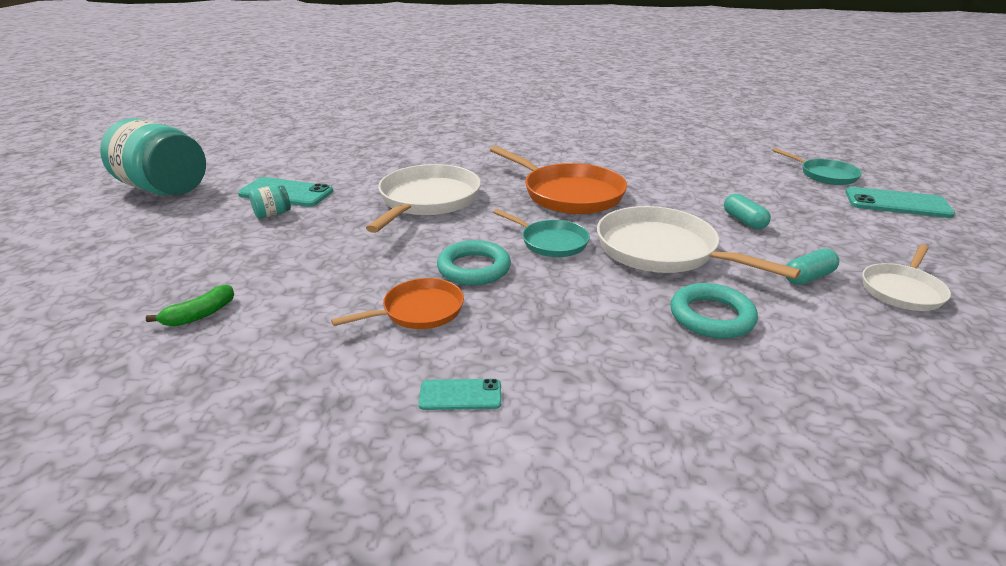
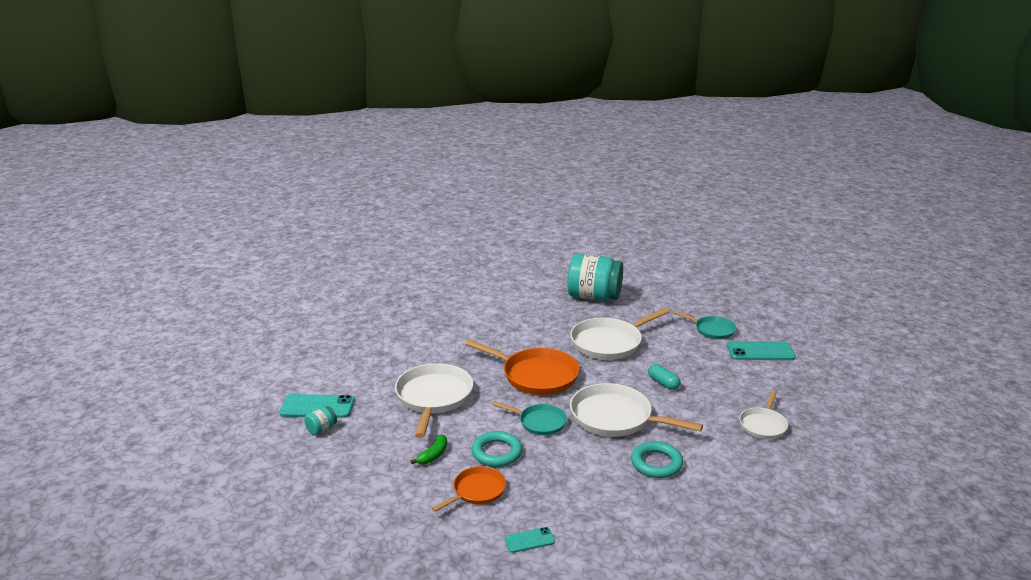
camera: 15 degrees left, 5 degrees down
turquoise jar [100,118,206,195] -> turquoise jar moved to [567,254,623,301]
green banana [146,285,234,326] -> green banana moved to [411,434,447,464]
turquoise capsule [786,249,839,285] -> none
none -> white pan [570,308,670,360]

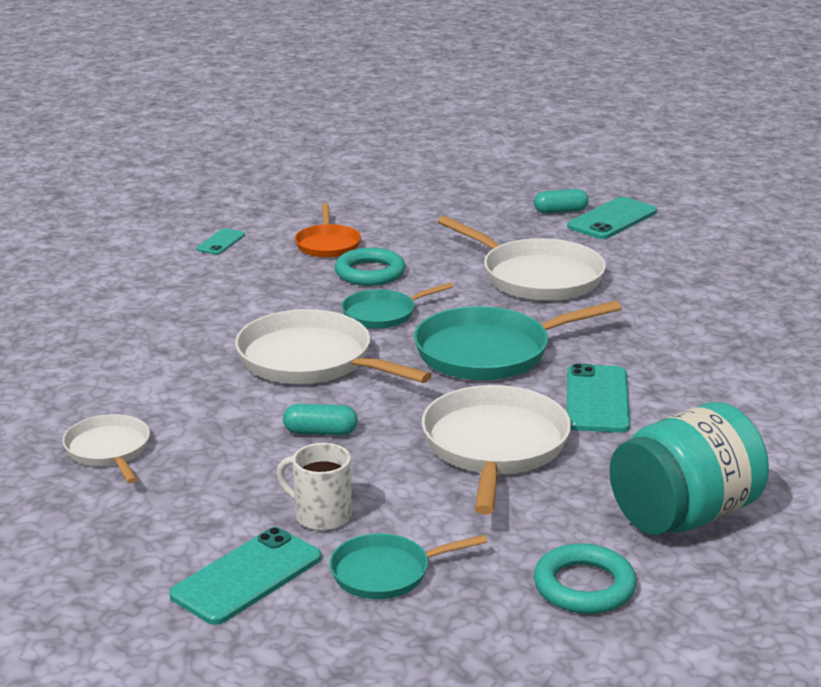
camera: 130 degrees right, 0 degrees up
turquoise jar [304,406,337,435] -> turquoise capsule [534,189,589,214]
green banana [411,434,447,464] -> none
orange pan [466,340,579,395] -> turquoise pan [414,301,622,380]
white pan [570,383,703,437] -> white pan turned 120 degrees counterclockwise [235,309,432,384]
turquoise ring [631,441,683,478] -> turquoise ring moved to [534,543,637,614]
none -> white mug [277,443,352,531]
none -> turquoise phone [567,363,630,433]

